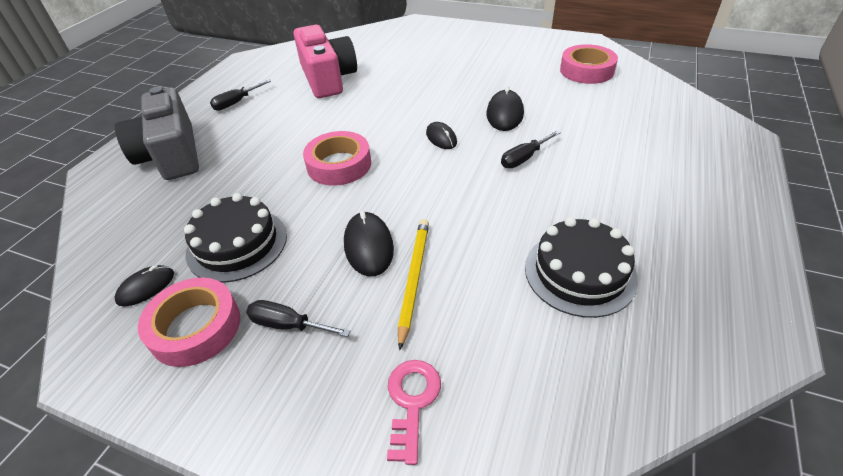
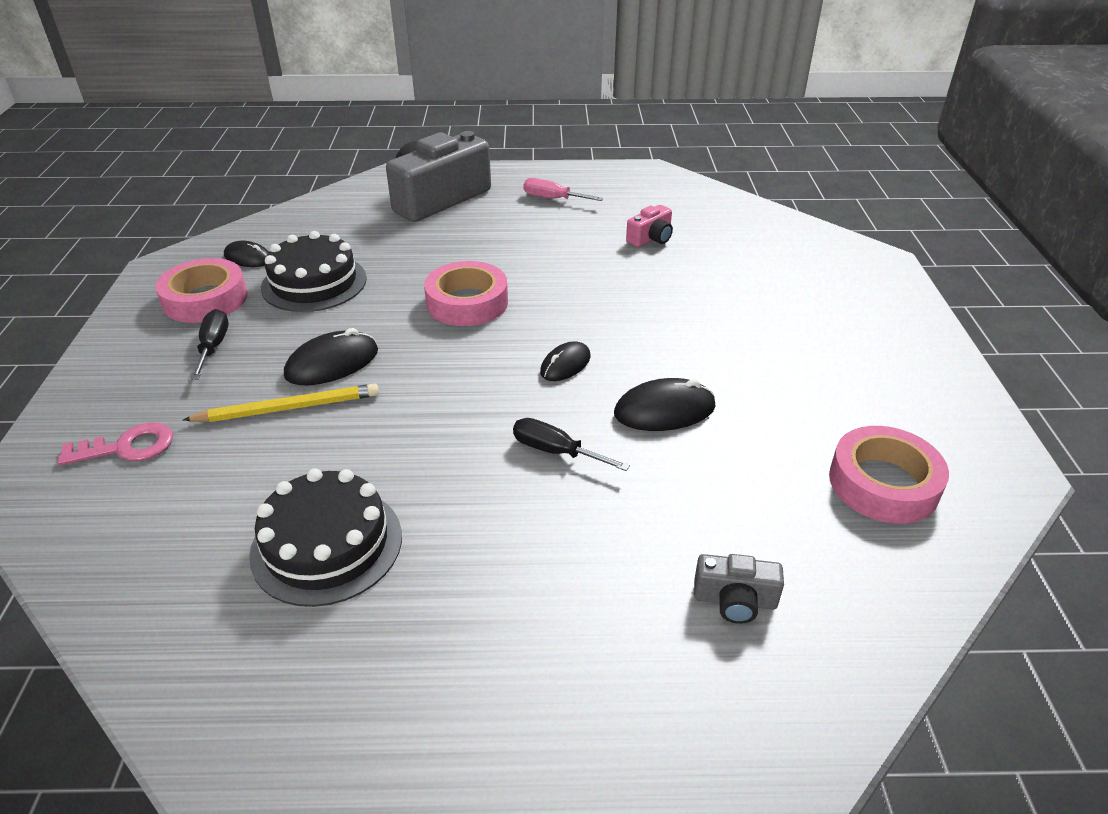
camera: 65 degrees right, 5 degrees down
black screwdriver [210,79,271,111] -> pink screwdriver [523,178,604,201]
pink camera [294,25,357,98] -> pink camera [626,205,673,247], size x0.44
none -> grey camera [694,554,784,624]

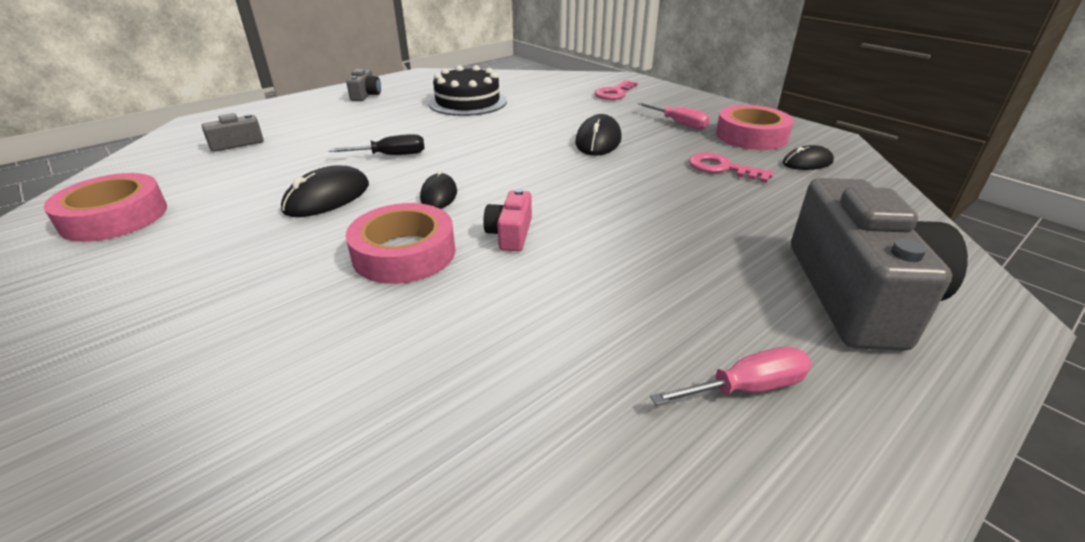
camera: 140 degrees right, 5 degrees down
yellow pencil [183,383,379,422] -> none
black screwdriver [191,309,229,380] -> pink screwdriver [638,102,710,130]
black cake [261,231,367,312] -> pink key [689,152,774,183]
pink tape [424,261,508,326] -> pink tape moved to [345,203,455,284]
pink camera [626,205,673,247] -> pink camera moved to [483,189,532,251]
none -> grey camera [346,69,381,101]

